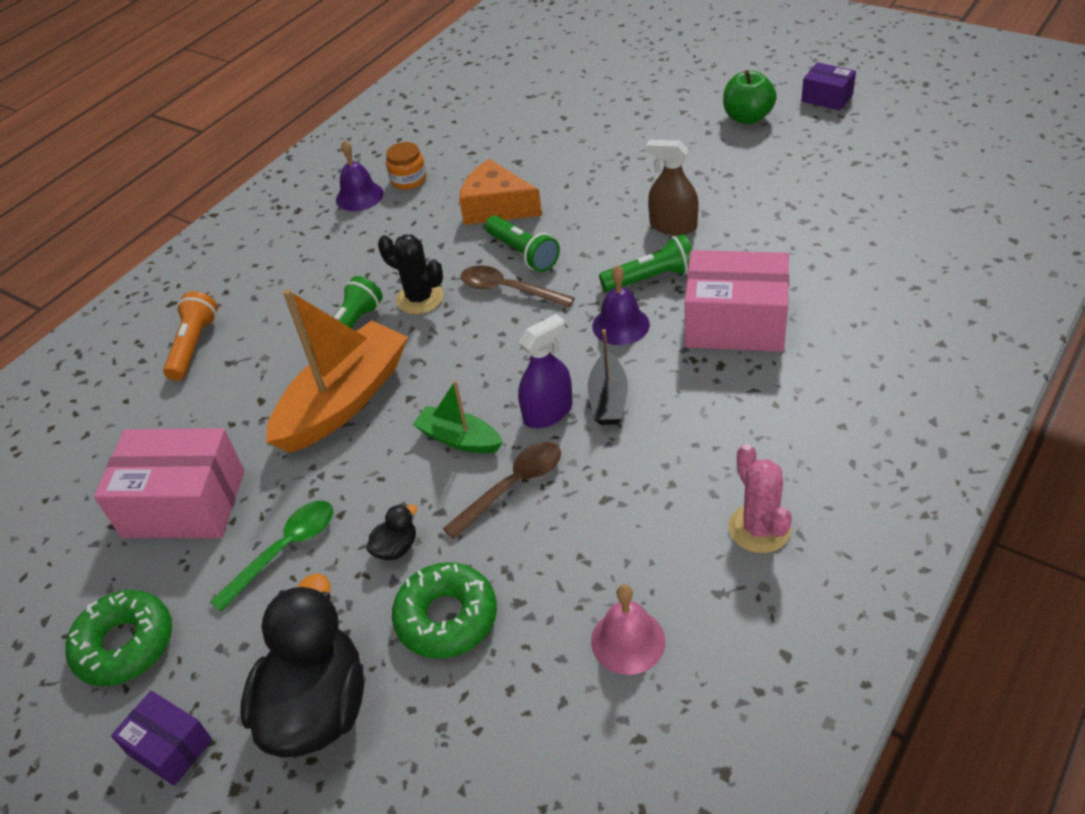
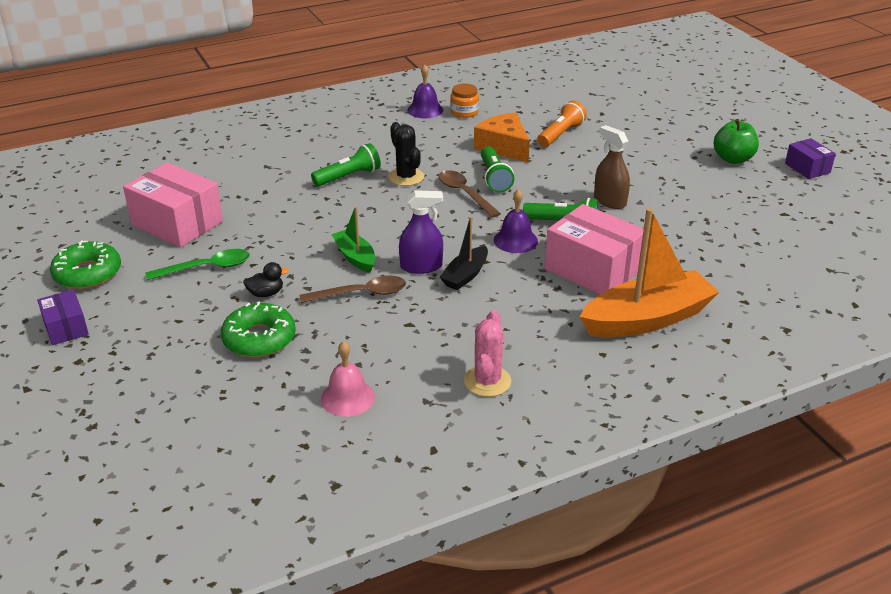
camera: 25 degrees right, 10 degrees down
orange flashlight [163,291,218,381] -> orange flashlight moved to [537,101,587,147]
black duck [240,573,364,758] -> none
orange boat [266,289,408,453] -> orange boat moved to [580,208,719,338]

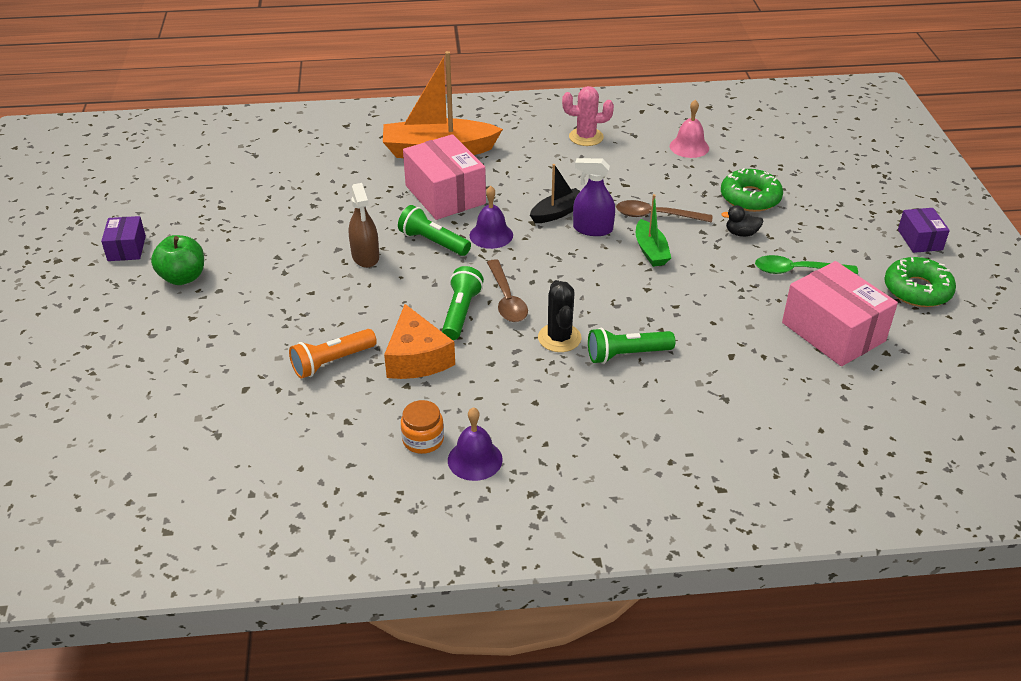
camera: 160 degrees left, 5 degrees up
pink cactus [464,310,511,397] -> pink cactus turned 60 degrees clockwise [562,86,614,146]

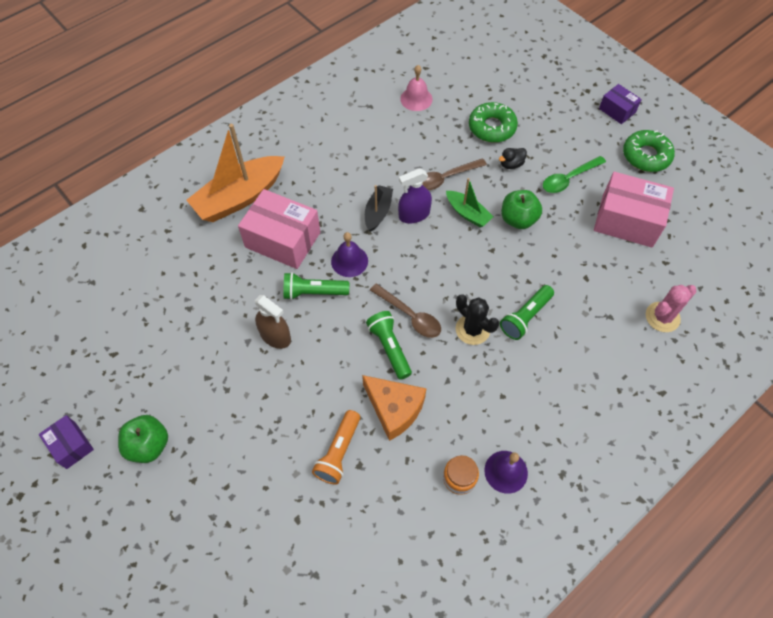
camera: 35 degrees left, 20 degrees up
pink cactus [562,86,614,146] -> pink cactus moved to [646,285,697,332]
none -> green apple [501,190,542,229]

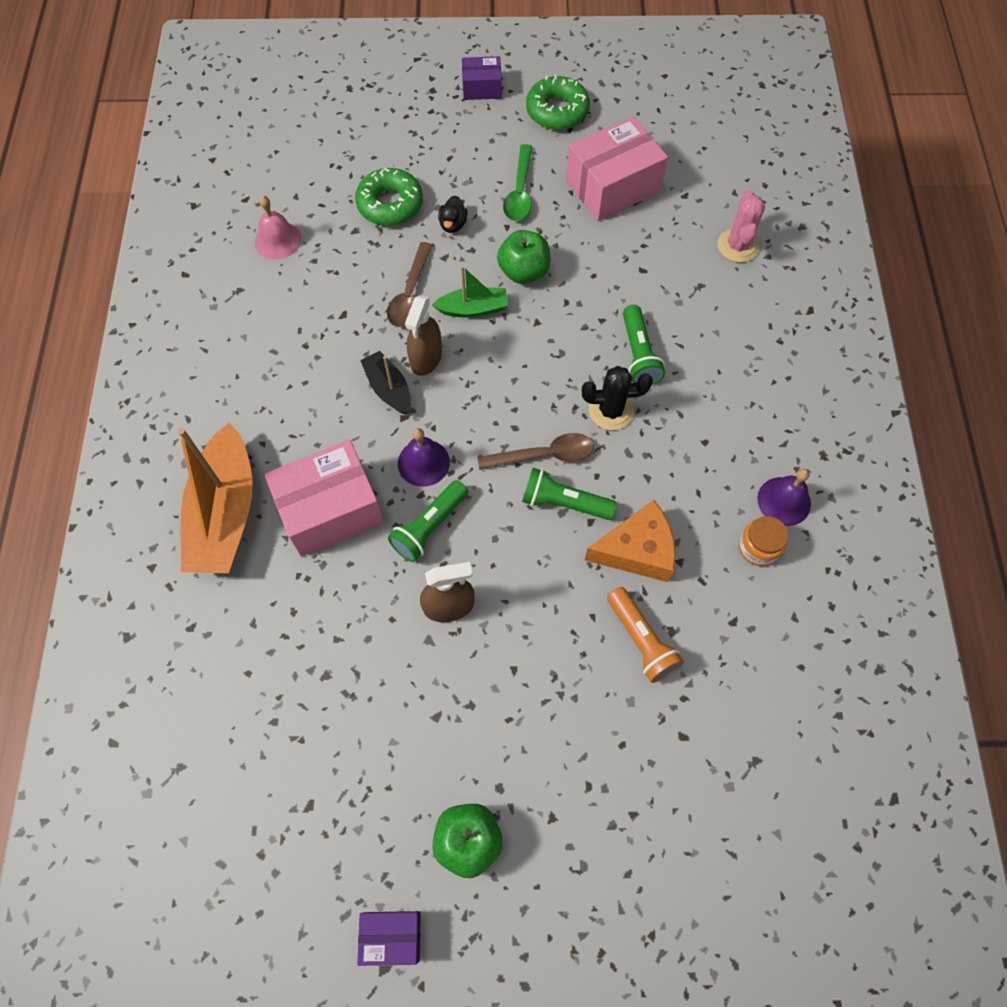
camera: 50 degrees left, 5 degrees up
purple spray bottle [398,168,432,223] -> brown spray bottle [405,295,442,376]

